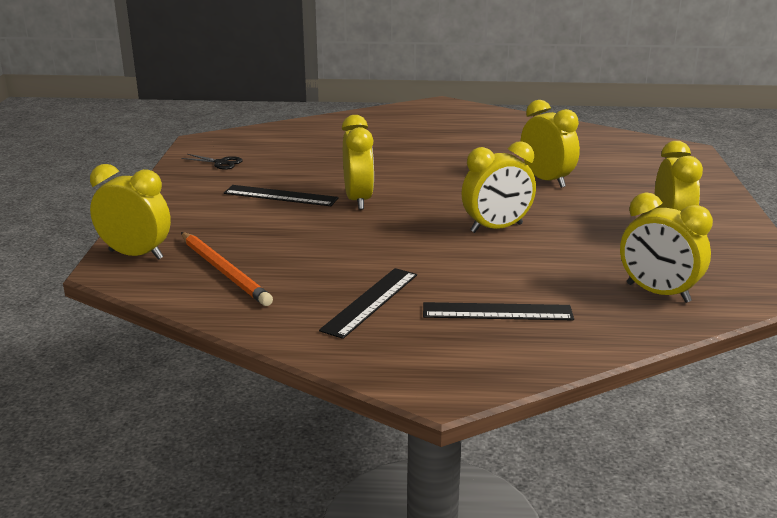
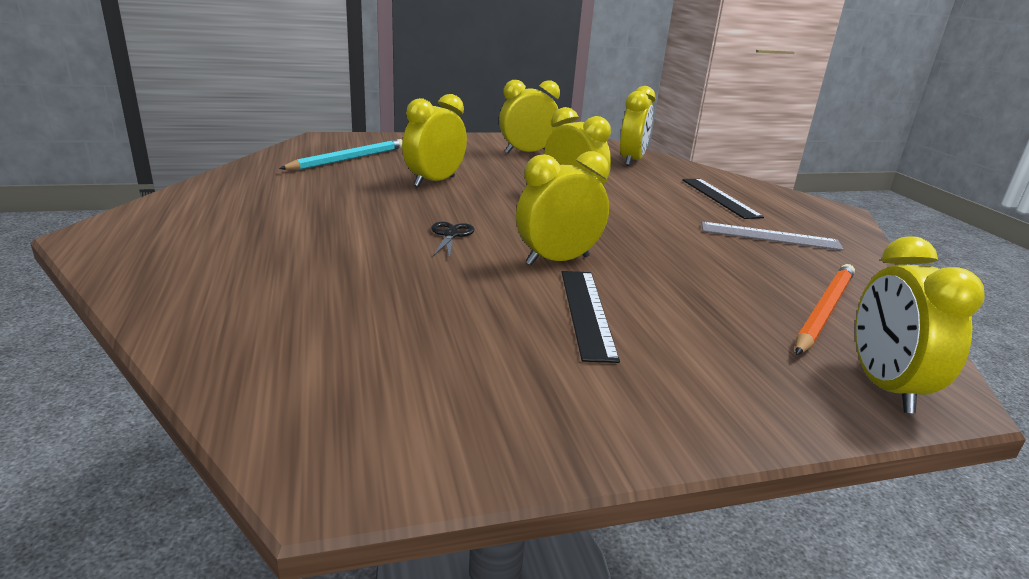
camera: 110 degrees left, 0 degrees up
black scissors [181,154,243,170] -> black scissors moved to [431,222,474,259]
black ruler [319,268,417,339] -> grey ruler [702,222,844,251]
none -> turquoise pencil [279,139,403,170]

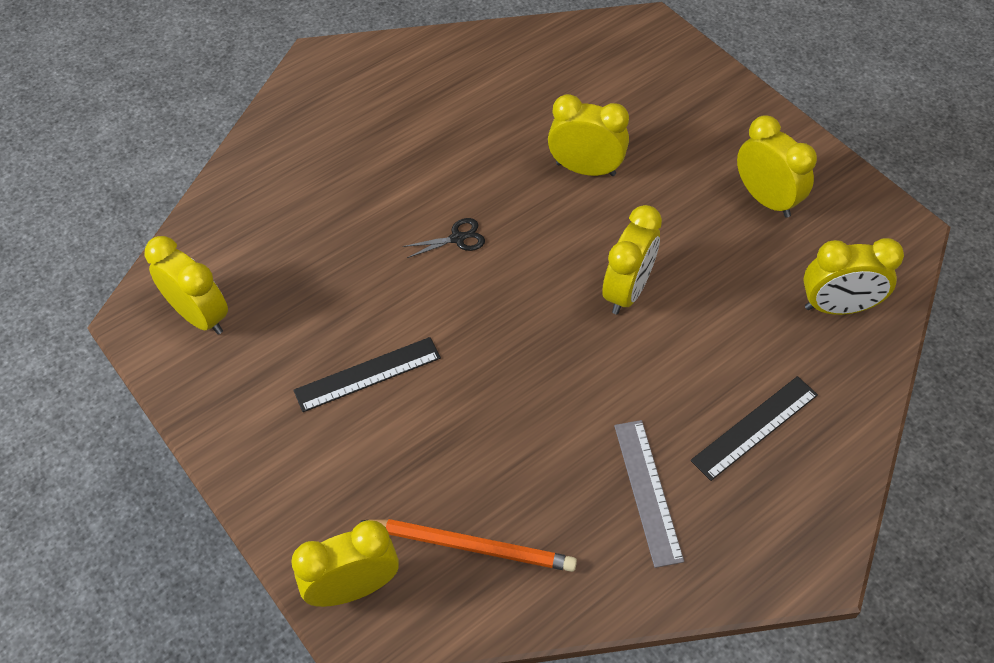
camera: 70 degrees right, 30 degrees up
turquoise pencil [279,139,403,170] -> none
yellow clock [516,151,609,265] -> yellow clock moved to [145,236,228,334]

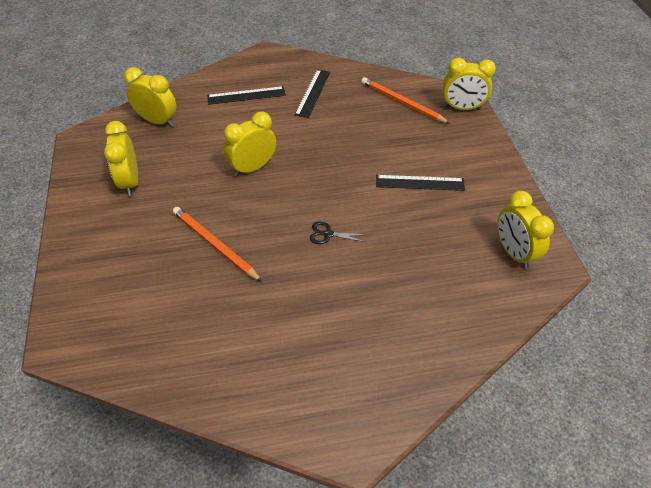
camera: 155 degrees left, 5 degrees down
yellow clock [548,94,629,176] -> orange pencil [172,207,262,282]
grey ruler [614,420,684,568] -> black ruler [295,69,330,118]

